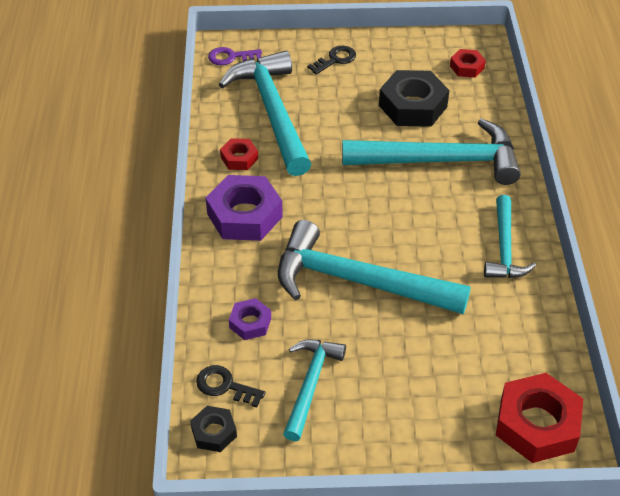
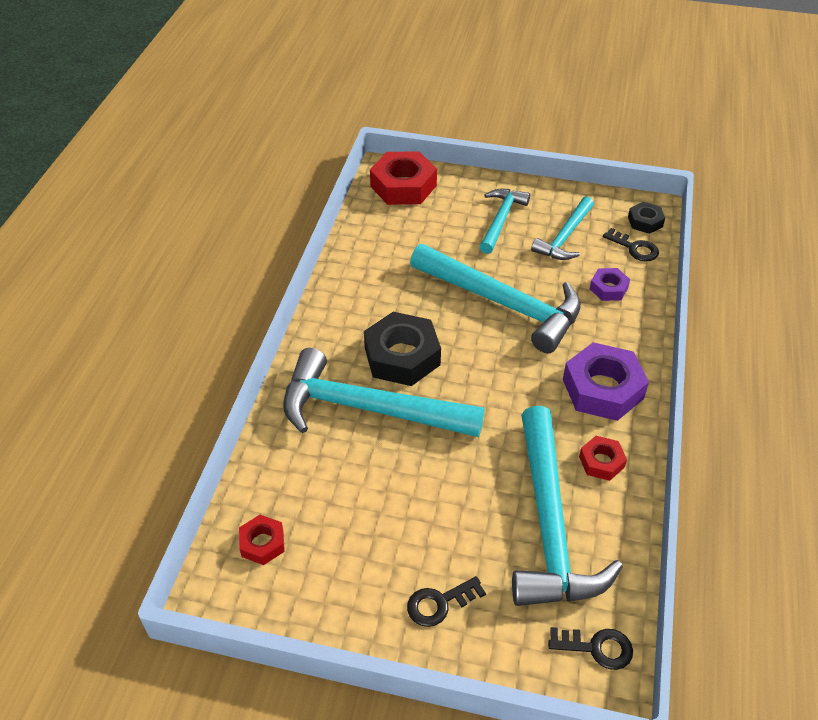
camera: 165 degrees left, 0 degrees up
purple key [208,47,262,65] -> black key [548,627,633,670]
black nut [379,70,449,127] -> black nut moved to [364,312,441,386]
turquoise hammer [484,195,536,278] -> turquoise hammer moved to [479,189,530,254]

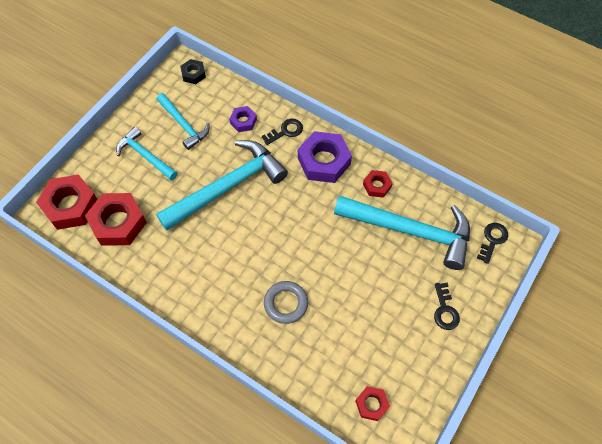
camera: 70 degrees left, 15 degrees up
turquoise hammer [283,348,485,437] -> grey ring [264,281,308,324]
black nut [364,312,441,386] -> none
black key [603,228,659,261] -> black key moved to [262,119,303,145]
none -> red nut [85,193,147,246]

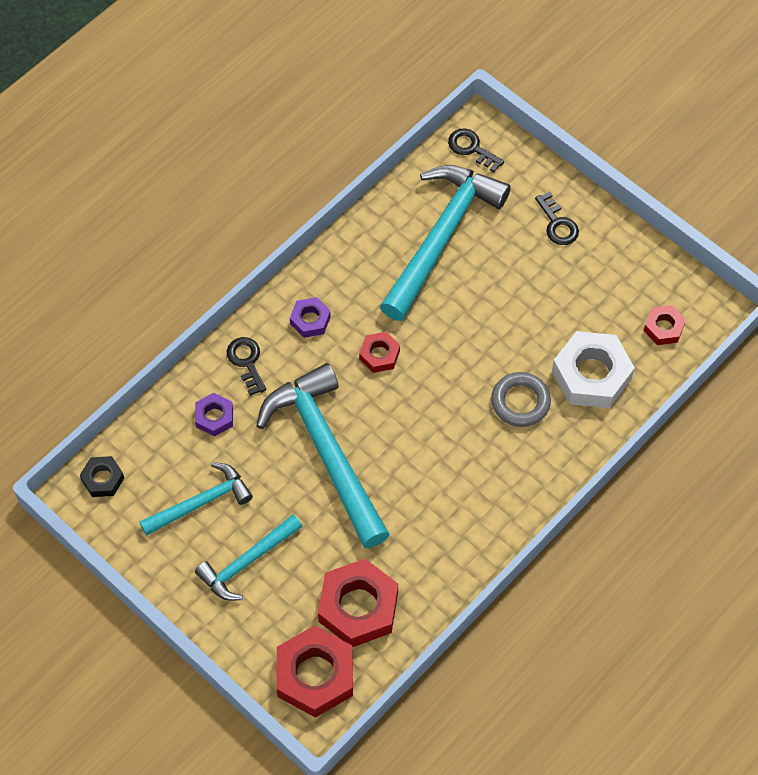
camera: 80 degrees left, 0 degrees up
purple nut [298,131,352,183] -> purple nut [290,297,331,338], size x0.52
red nut [363,170,393,198] -> red nut moved to [359,332,400,373]
black key [434,282,460,330] -> black key turned 60 degrees clockwise [535,192,579,245]
none -> white nut [552,331,635,408]

